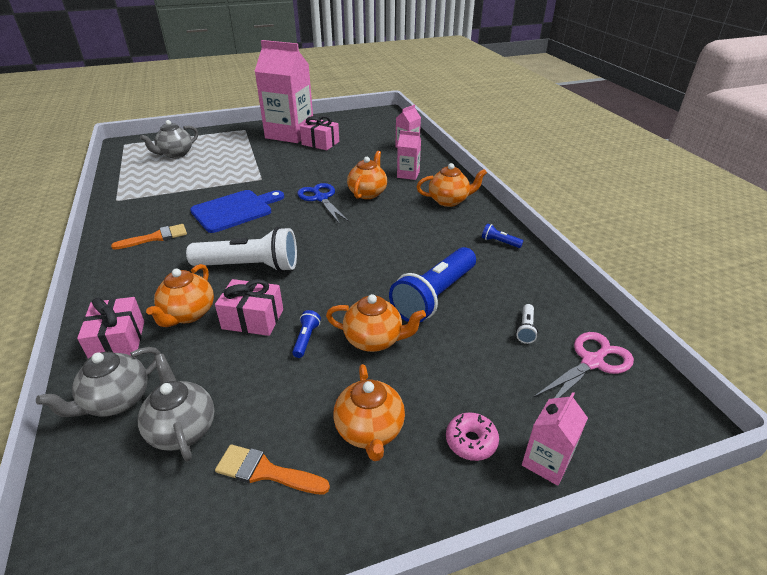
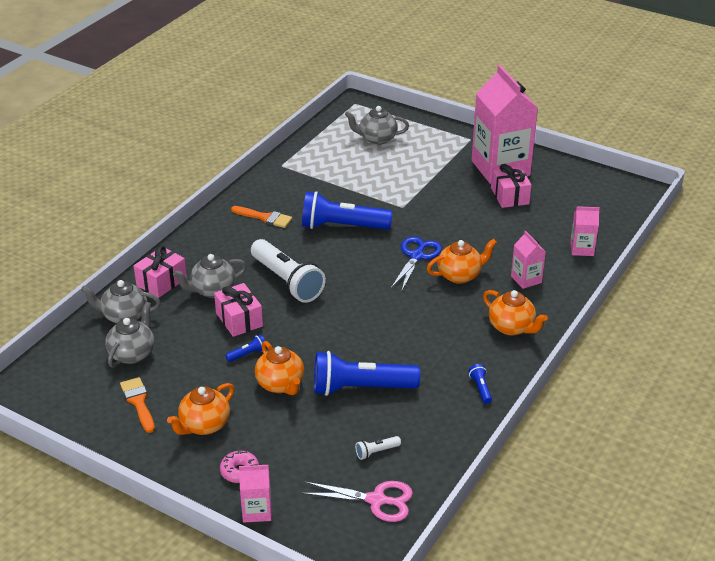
camera: 50 degrees right, 0 degrees up
orange teapot [146,264,214,327] -> grey teapot [173,254,247,298]
blue cutting board [190,190,284,233] -> blue flashlight [302,191,392,230]

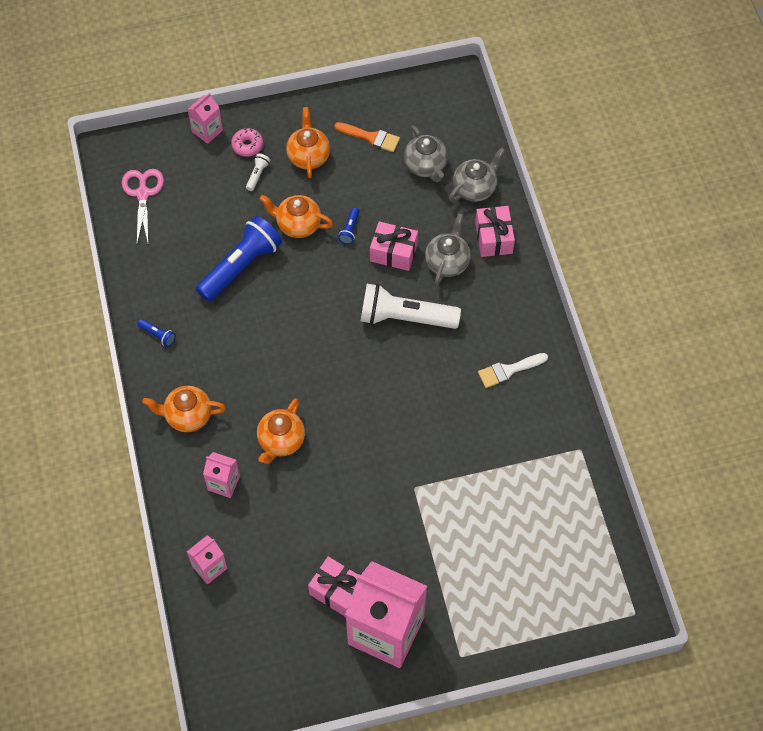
camera: 135 degrees right, 25 degrees up
orange brush [231,206,292,228] -> white brush [478,353,548,388]
blue flashlight [302,191,392,230] -> none
pink scissors [302,481,413,522] -> pink scissors turned 120 degrees clockwise [122,169,164,243]
grey teapot [345,106,409,145] -> none
white flashlight [355,436,401,460] -> white flashlight moved to [246,154,270,191]
blue scissors [391,237,442,290] -> none

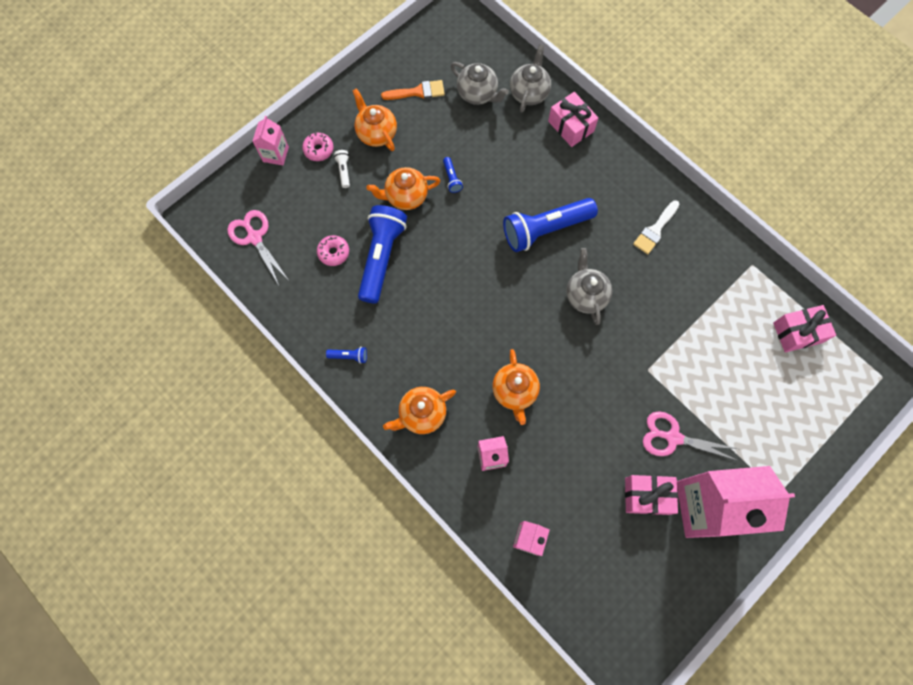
camera: 30 degrees left, 10 degrees up
white flashlight [361,284,461,329] -> blue flashlight [503,198,598,252]
pink gift [370,221,418,271] -> pink gift moved to [773,305,836,352]
grey teapot [425,213,471,285] -> grey teapot moved to [566,248,612,325]
none -> pink donut [317,235,349,266]
none -> pink scissors [643,411,739,461]

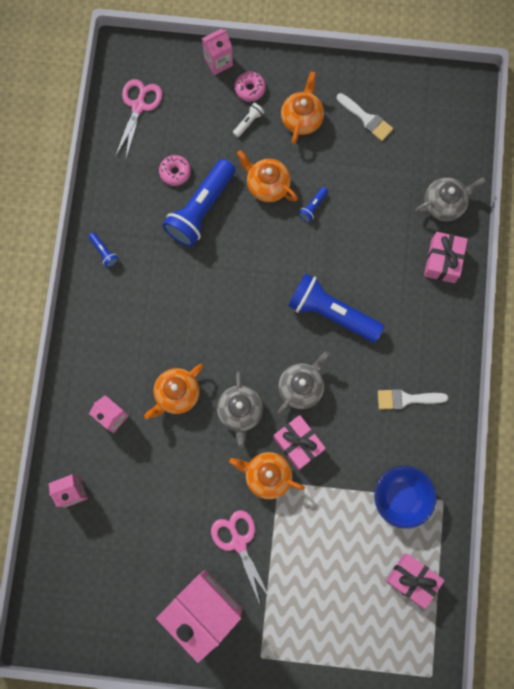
camera: 50 degrees right, 5 degrees up
blue flashlight [358,205,407,304] -> blue flashlight turned 150 degrees clockwise [162,159,236,247]
orange brush [381,80,445,100] -> white brush [337,93,393,141]
orange teapot [383,387,456,434] -> orange teapot moved to [229,452,305,499]
grey teapot [451,62,509,105] -> grey teapot moved to [217,371,263,448]
pink gift [625,475,678,515] -> pink gift moved to [273,415,326,470]
none -> blue bowl [374,466,436,529]

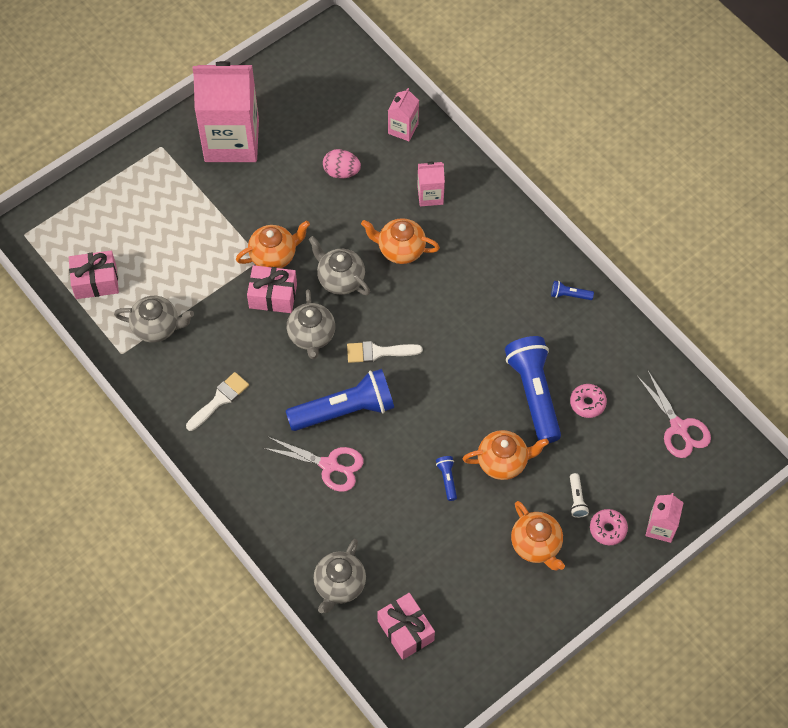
camera: 135 degrees right, 15 degrees down
orange teapot [144,364,203,419] -> orange teapot turned 75 degrees counterclockwise [361,218,440,264]
pink scissors [211,510,271,604] -> pink scissors moved to [263,436,364,492]
white brush [337,93,393,141] -> white brush moved to [347,341,423,363]
blue bowl [374,466,436,529] -> grey teapot [114,296,194,343]
pink gift [424,232,468,283] -> pink gift moved to [377,593,435,660]
none -> pink egg [323,149,361,179]

